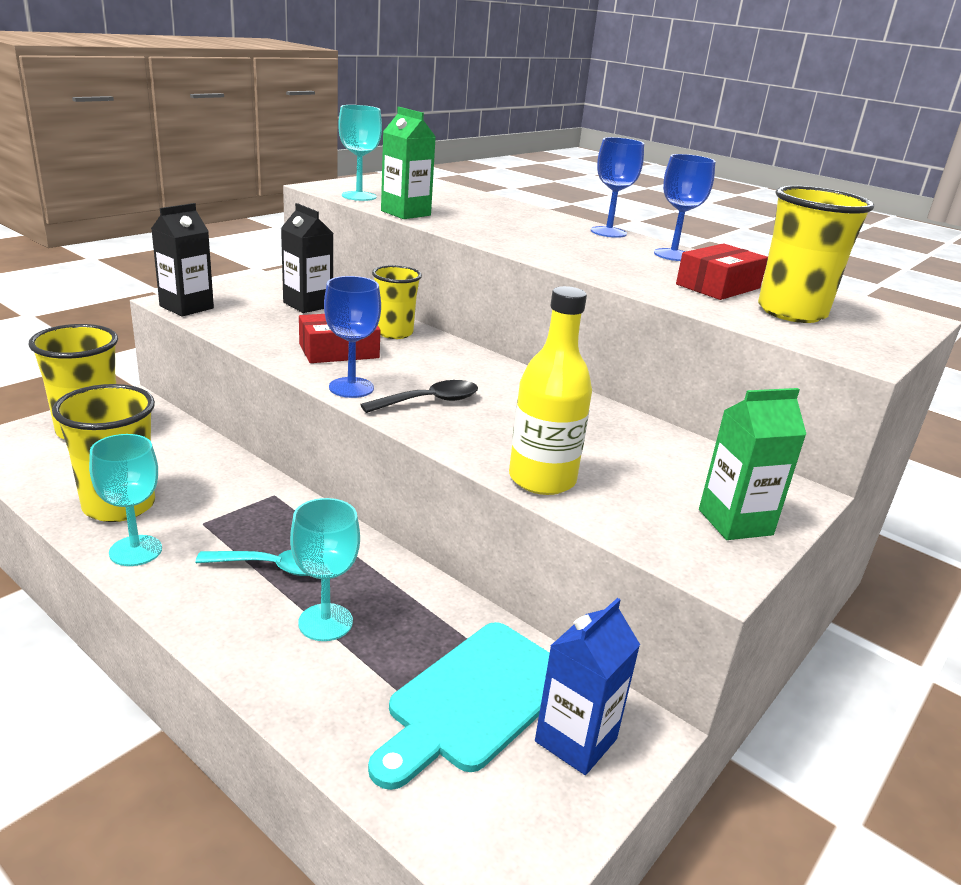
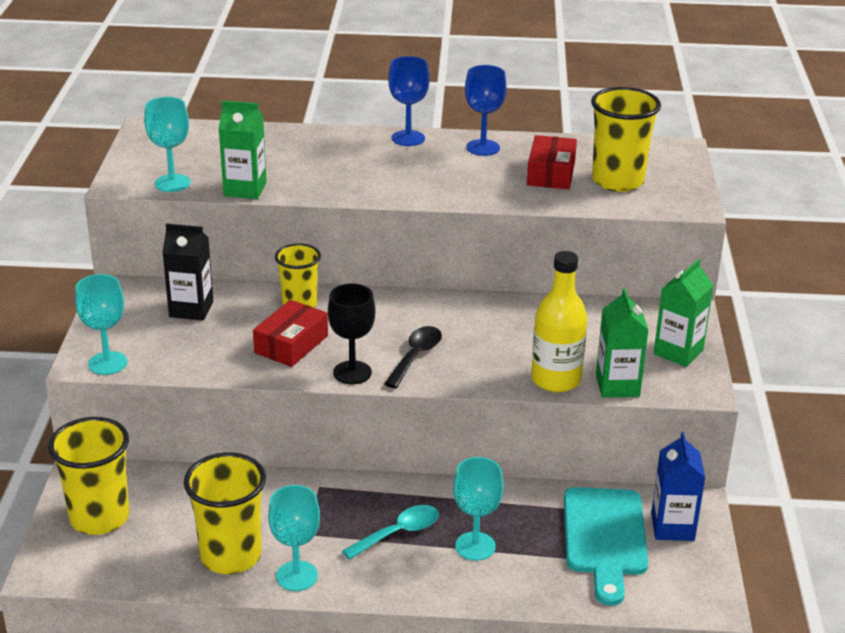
camera: 35 degrees left, 5 degrees up
black carton [151,203,214,316] -> turquoise goblet [75,274,127,375]
blue goblet [324,276,381,398] -> black goblet [328,283,375,384]
none -> green carton [596,288,648,398]

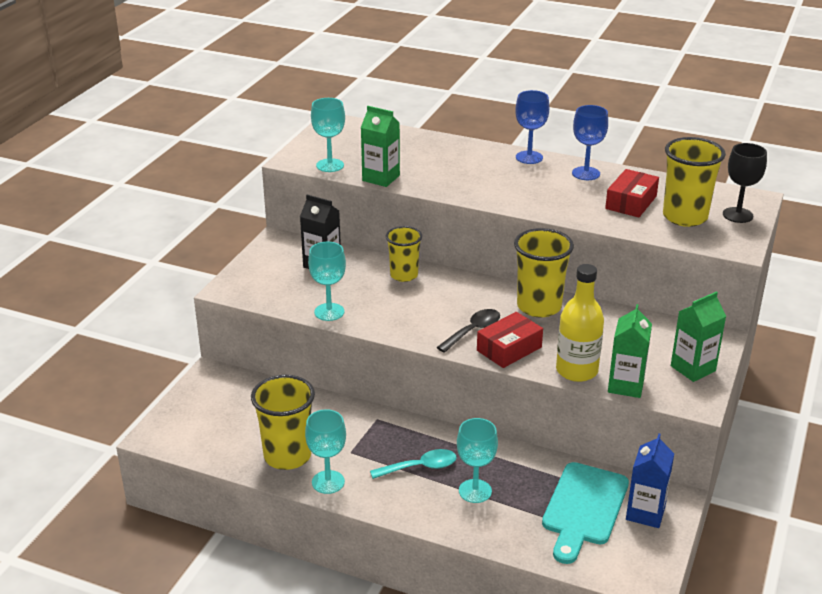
camera: 20 degrees right, 0 degrees up
yellow cup [48,417,129,535] -> yellow cup moved to [514,228,574,317]
turquoise goblet [75,274,127,375] -> turquoise goblet moved to [308,242,346,321]
red box [253,300,328,367] -> red box moved to [477,312,543,368]
black goblet [328,283,375,384] -> black goblet moved to [723,143,767,223]

